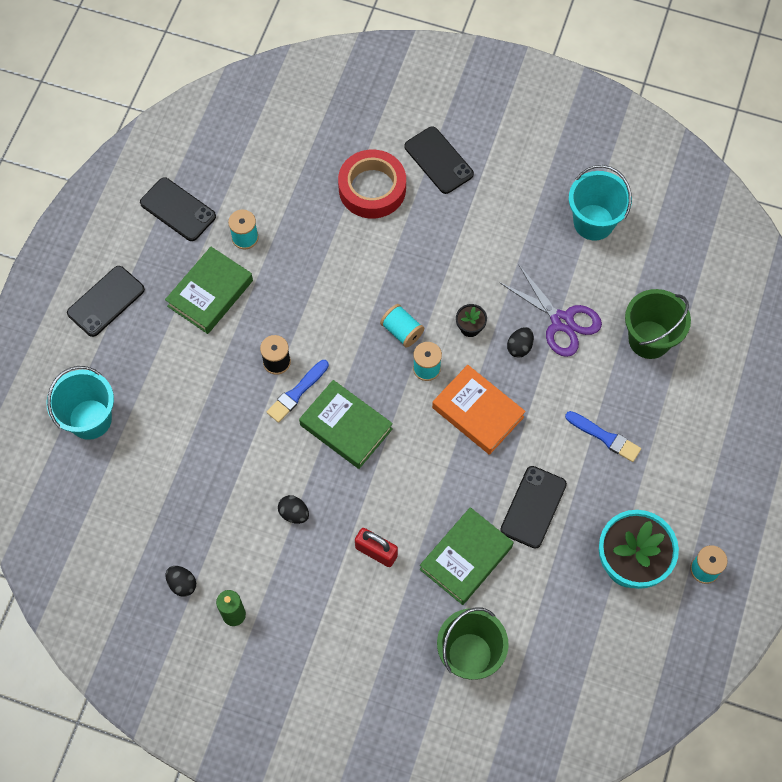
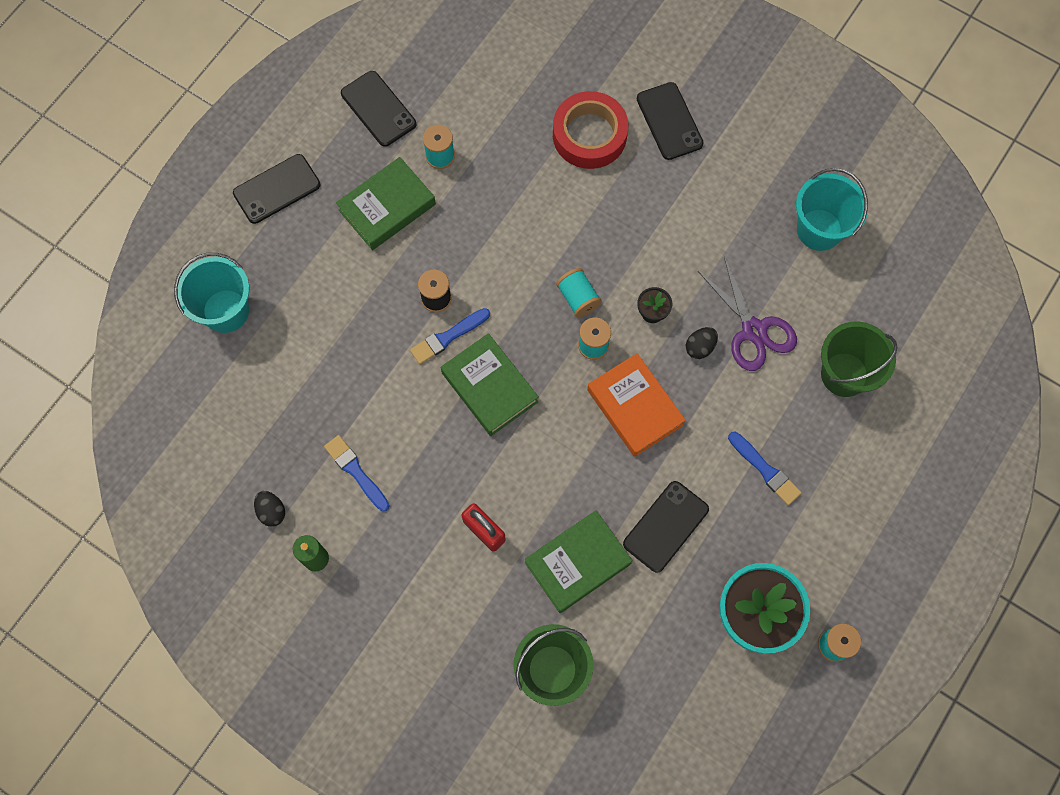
camera: 15 degrees right, 5 degrees up
black egg [278,495,309,524] -> none
none -> blue brush [324,435,390,511]

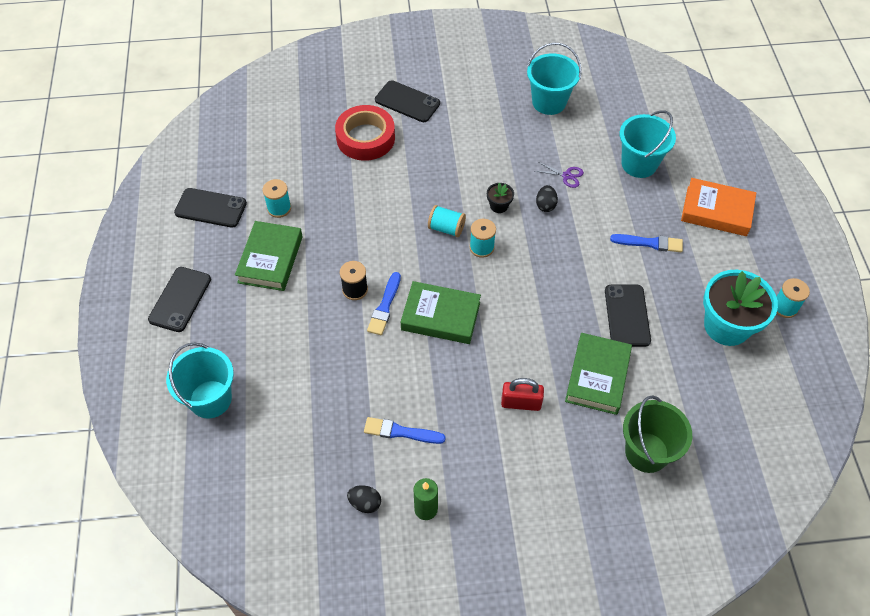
camera: 40 degrees left, 15 degrees down
orange book [587,353,686,457] -> orange book moved to [681,178,756,236]
purple scissors [698,257,797,371] -> purple scissors [535,162,584,188], size x0.52
green bucket [821,322,898,397] -> turquoise bucket [620,110,676,178]

